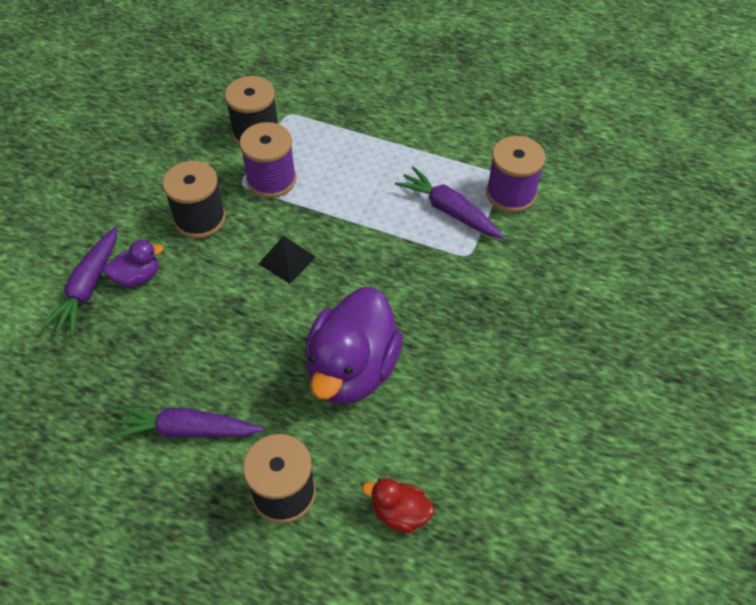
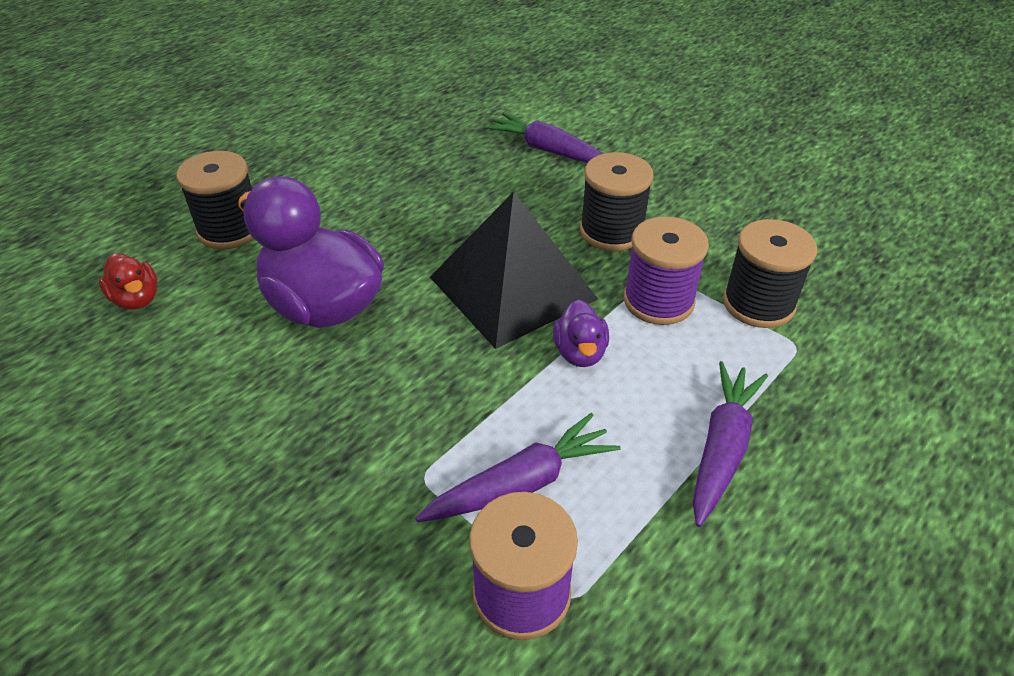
camera: 110 degrees right, 10 degrees down
purple duck [104,240,164,287] -> purple duck moved to [553,299,609,367]
purple carrot [110,405,263,439] -> purple carrot moved to [693,361,768,527]
black pyramid [259,236,316,283] -> black pyramid [430,192,598,349], size x2.25
red duck [362,478,434,533] -> red duck turned 105 degrees clockwise [99,253,158,310]

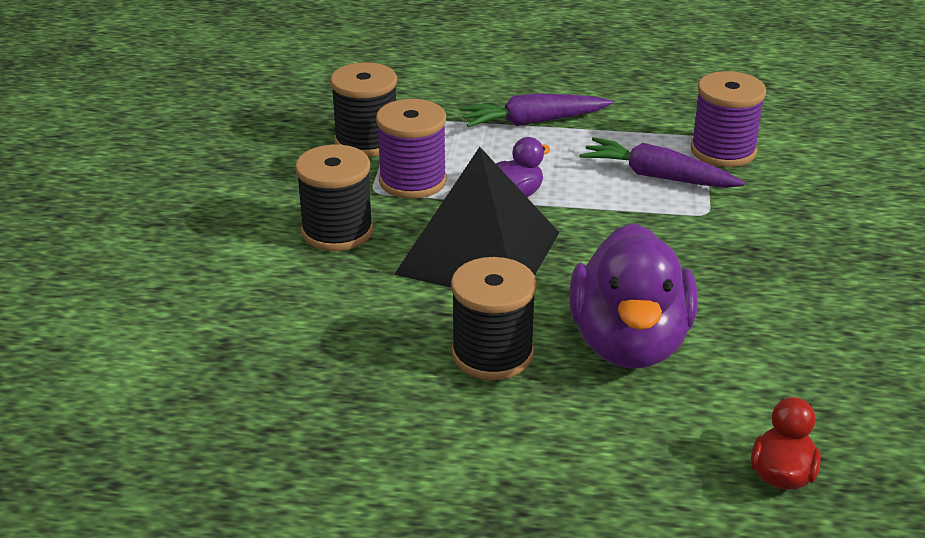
camera: 125 degrees left, 10 degrees down
black spool [176,151,254,249] -> black spool moved to [451,257,537,380]
purple carrot [485,112,603,163] -> none

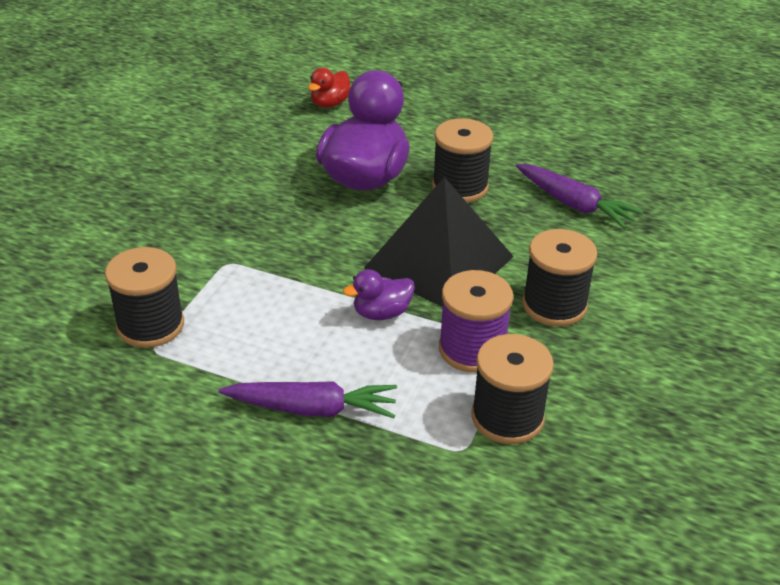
camera: 165 degrees left, 5 degrees up
purple carrot [580,137,745,188] -> purple carrot moved to [516,164,643,229]
purple spool [691,71,766,167] -> black spool [105,247,184,348]

